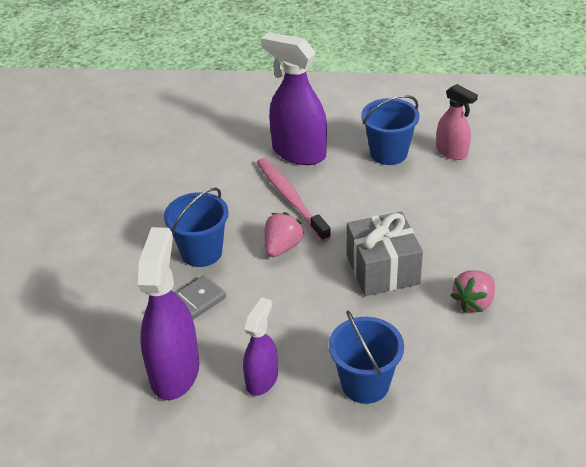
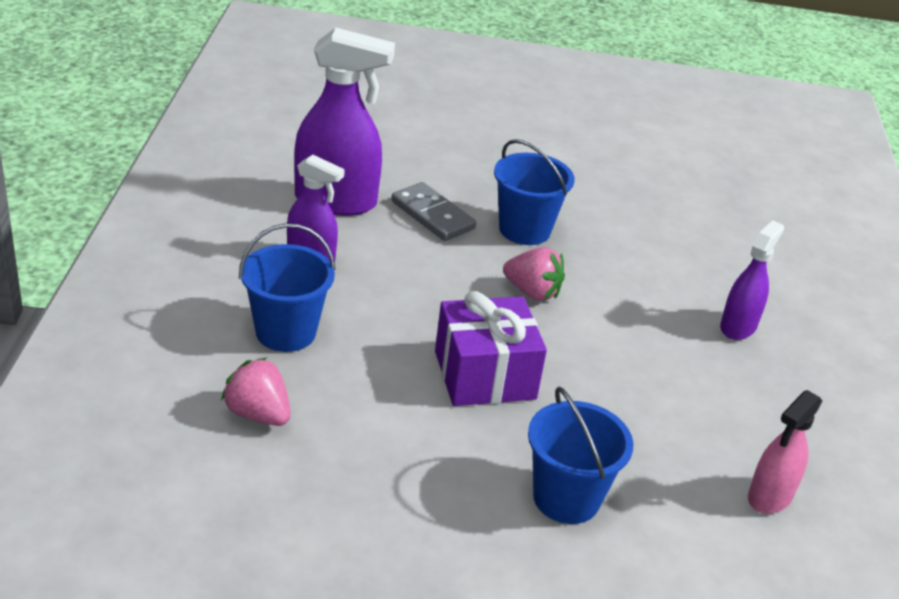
camera: 85 degrees right, 5 degrees down
pink toothbrush [257,158,331,242] -> none
purple spray bottle [261,32,327,165] -> purple spray bottle [720,220,784,340], size x0.59
grey gift [347,211,423,296] -> purple gift [435,291,547,406]
blue bucket [361,95,420,165] -> blue bucket moved to [528,387,633,524]
pink strawberry [450,271,495,312] -> pink strawberry moved to [221,357,291,426]

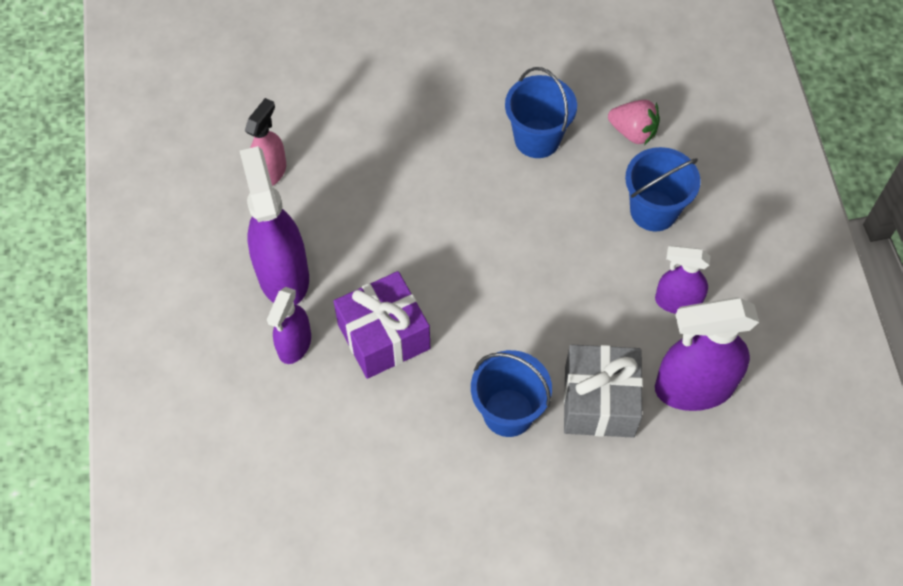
camera: 170 degrees right, 25 degrees up
grey domino [391,182,476,241] -> grey gift [564,344,643,438]
purple gift [435,291,547,406] -> purple gift moved to [334,271,430,379]
pink strawberry [503,247,565,301] -> none
blue bucket [528,387,633,524] -> blue bucket moved to [505,67,577,158]
none -> purple spray bottle [240,146,309,305]

